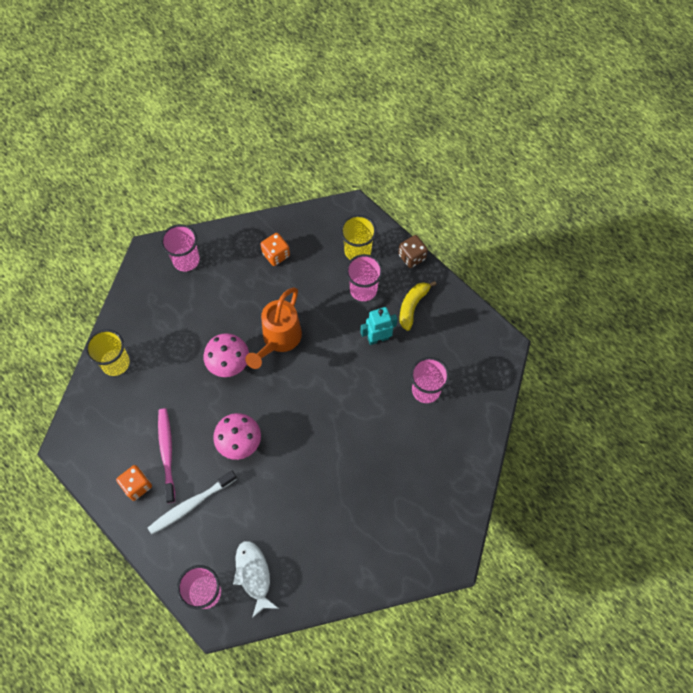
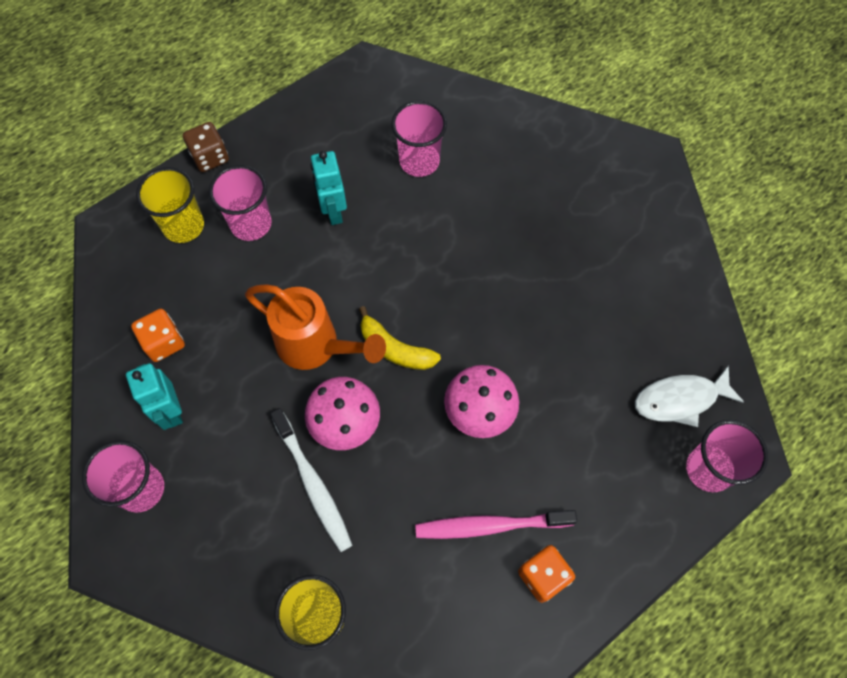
camera: 85 degrees left, 0 degrees up
white toothbrush [148,471,237,535] -> white toothbrush moved to [270,408,352,552]
yellow banana [400,281,437,331] -> yellow banana moved to [359,306,441,370]
none -> turquoise robot [126,363,183,430]

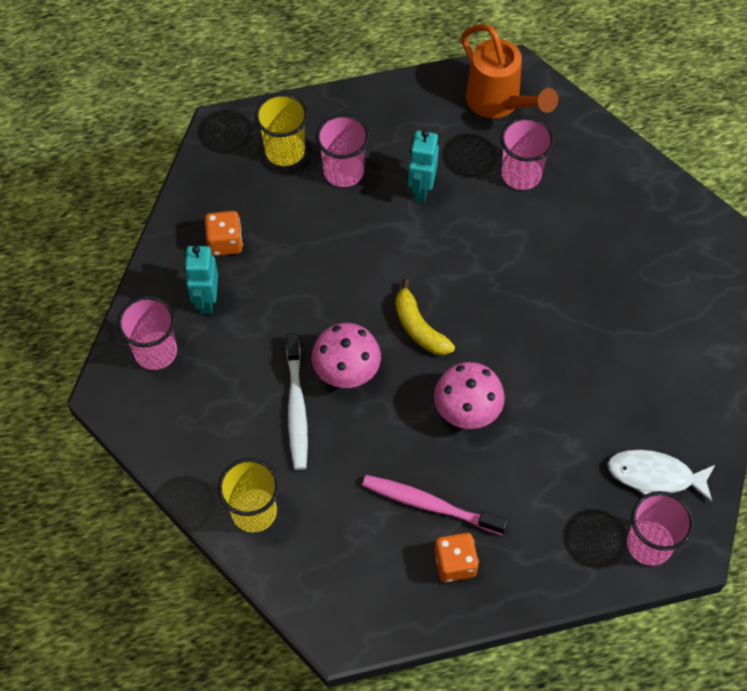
camera: 25 degrees right, 5 degrees down
brown dice [183,122,229,172] -> none
orange watering can [245,284,386,370] -> orange watering can moved to [461,24,558,119]

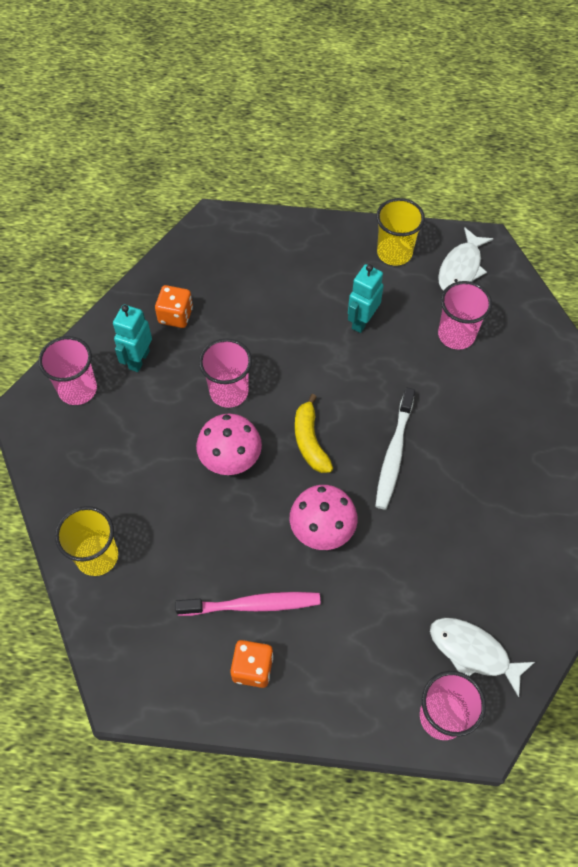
camera: 20 degrees right, 0 degrees up
yellow cup [255,93,308,166] -> yellow cup moved to [376,198,425,266]
white toothbrush [286,333,308,470] -> white toothbrush moved to [375,387,415,510]
pink cup [316,114,370,187] -> pink cup moved to [199,339,252,408]
pink toothbrush [362,475,508,535] -> pink toothbrush turned 135 degrees clockwise [175,592,320,616]
orange watering can [461,24,558,119] -> white fish [438,227,493,291]

